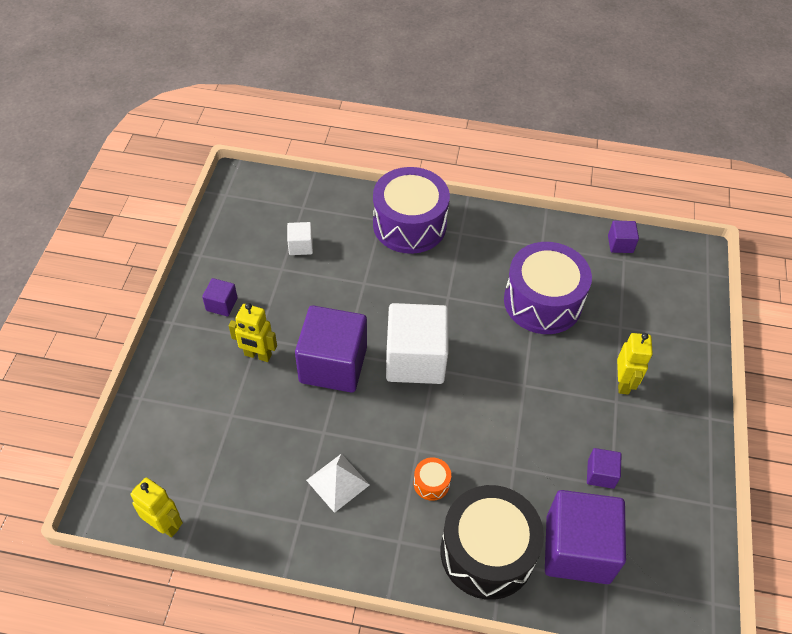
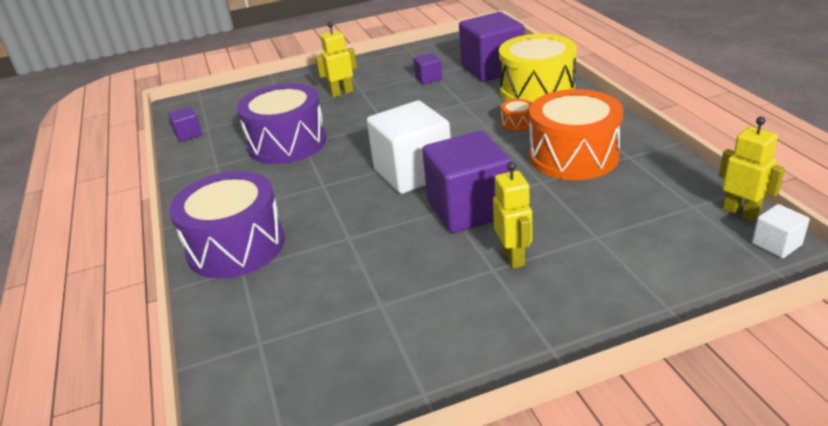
camera: 115 degrees left, 20 degrees down
yellow robot [130,477,183,538] -> yellow robot turned 135 degrees clockwise [719,117,785,222]
purple cube [202,278,238,316] -> none
white cube [287,222,313,255] -> white cube moved to [752,204,810,258]
white pyramid [306,454,370,513] -> orange drum [529,89,623,180]
black drum [440,485,544,600] -> yellow drum [499,34,577,103]

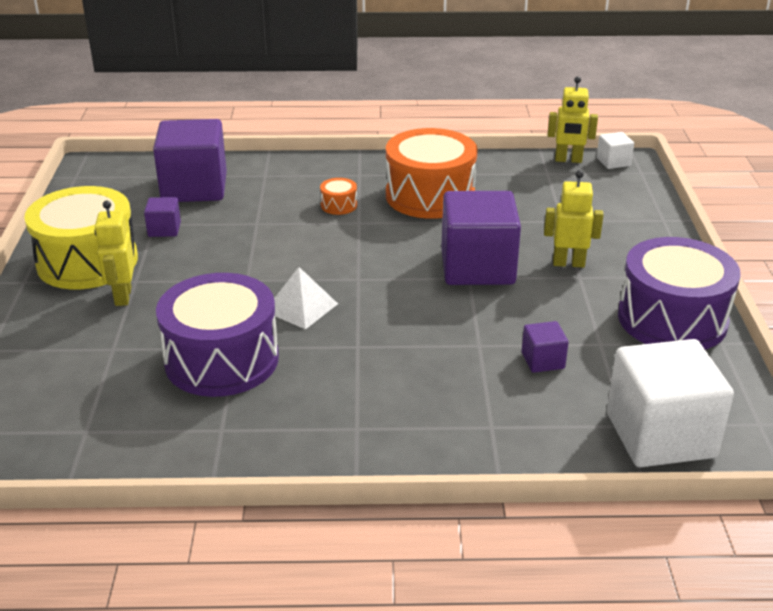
camera: 75 degrees left, 0 degrees up
purple cube [168,107,202,142] -> purple cube moved to [522,321,569,373]
purple drum [169,171,285,278] -> purple drum moved to [618,237,741,350]
white cube [367,100,451,194] -> white cube moved to [607,339,734,467]
yellow drum [499,34,577,103] -> yellow drum moved to [24,186,138,289]
yellow robot [719,117,785,222] -> yellow robot turned 150 degrees counterclockwise [548,76,598,163]
none -> white pyramid [274,267,338,329]

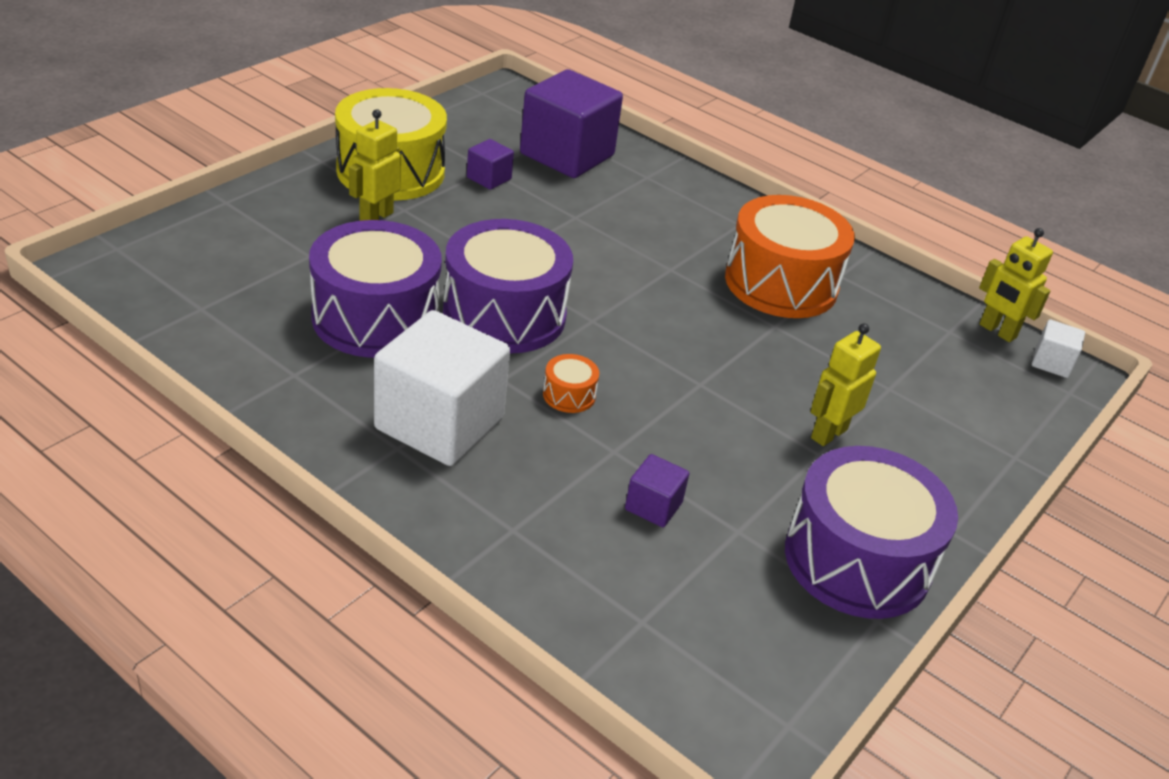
camera: 35 degrees right, 5 degrees up
white pyramid [274,267,338,329] -> purple drum [443,219,573,353]
orange drum [320,178,357,215] -> orange drum moved to [543,354,599,413]
purple cube [441,191,521,285] -> none
yellow robot [544,170,604,268] -> yellow robot turned 90 degrees counterclockwise [811,323,881,446]
white cube [607,339,734,467] -> white cube moved to [374,310,510,466]

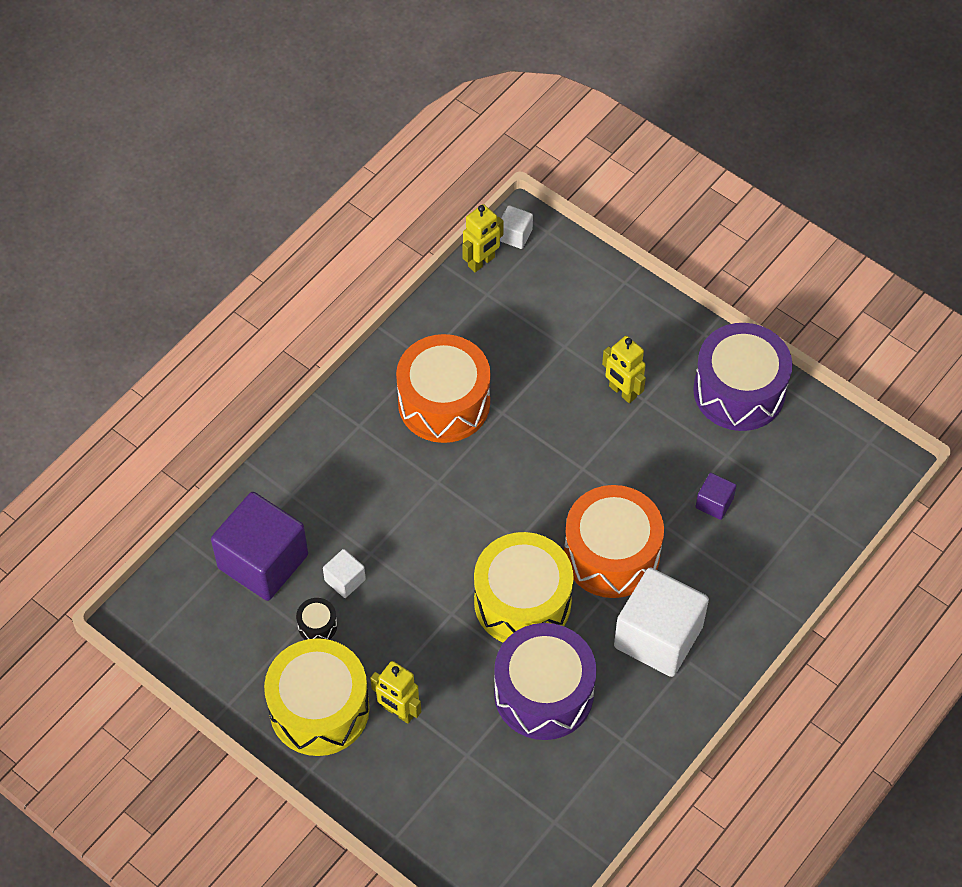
camera: 85 degrees left, 20 degrees up
purple drum [443,219,573,353] -> yellow drum [474,532,574,643]
purple cube [467,139,514,190] -> black drum [296,598,337,640]
orange drum [543,354,599,413] -> orange drum [564,485,664,598], size x2.49
none -> white cube [323,549,366,598]

